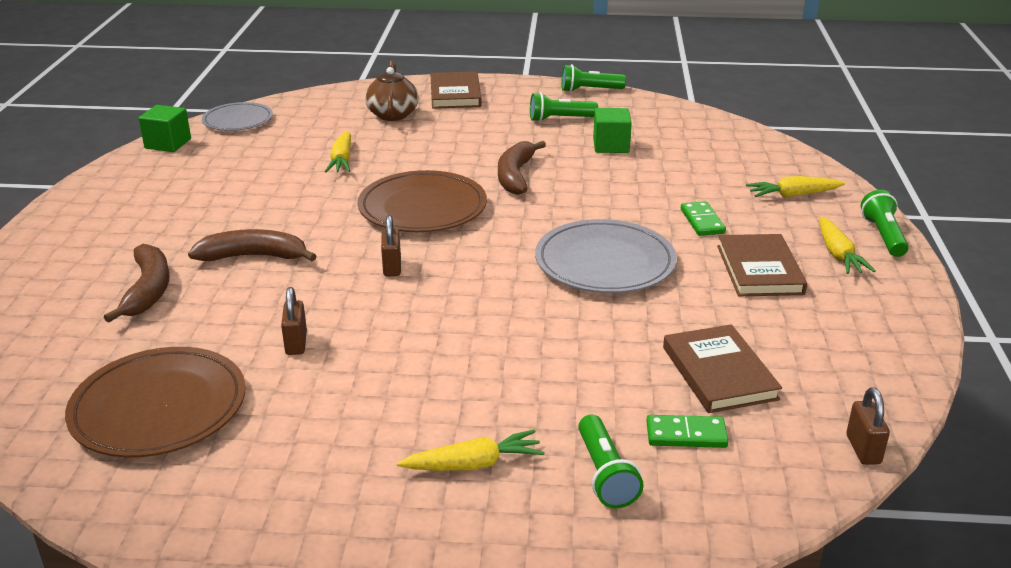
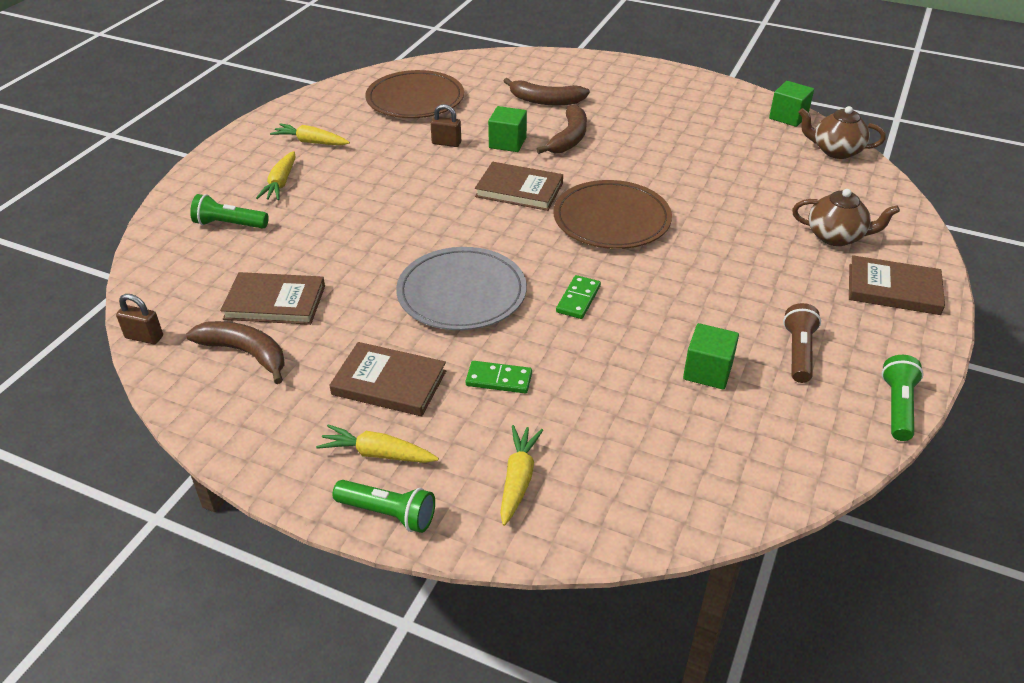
camera: 110 degrees right, 10 degrees up
grey plate [202,102,273,131] -> brown teapot [798,106,886,159]
yellow carrot [325,131,351,172] -> yellow carrot moved to [270,123,350,145]
brown padlock [381,215,401,277] -> brown book [475,162,563,211]
brown banana [498,141,546,195] -> brown banana moved to [186,321,285,384]
green flashlight [530,92,598,122] -> brown flashlight [783,303,821,383]
green domino [646,415,729,448] -> green domino moved to [556,275,601,319]
none -> green cube [488,106,527,152]

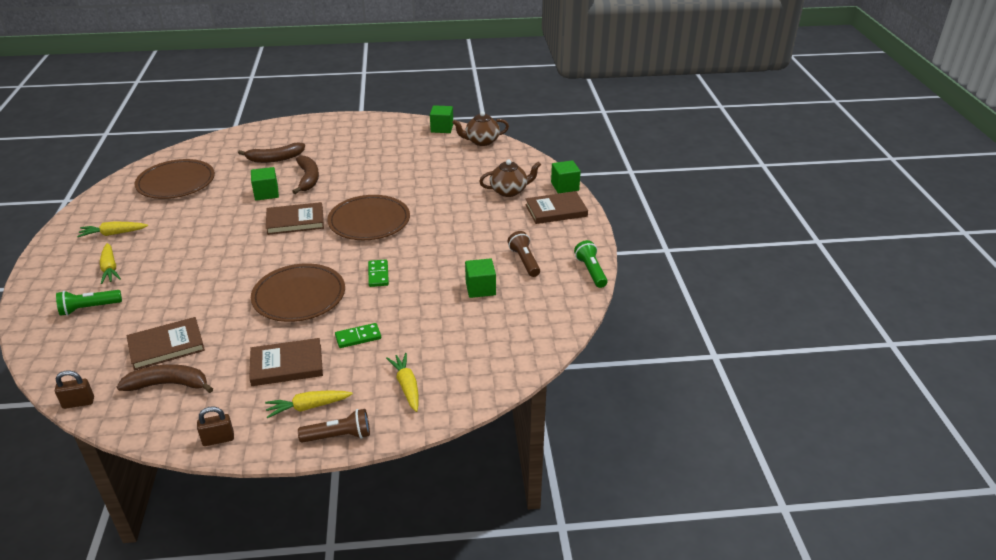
camera: 30 degrees left, 5 degrees down
green flashlight [332,480,435,533] -> brown flashlight [298,409,370,443]
grey plate [396,247,527,330] -> brown plate [251,263,345,322]
brown padlock [430,104,461,147] -> brown padlock moved to [197,406,234,446]
none -> green cube [551,160,581,193]

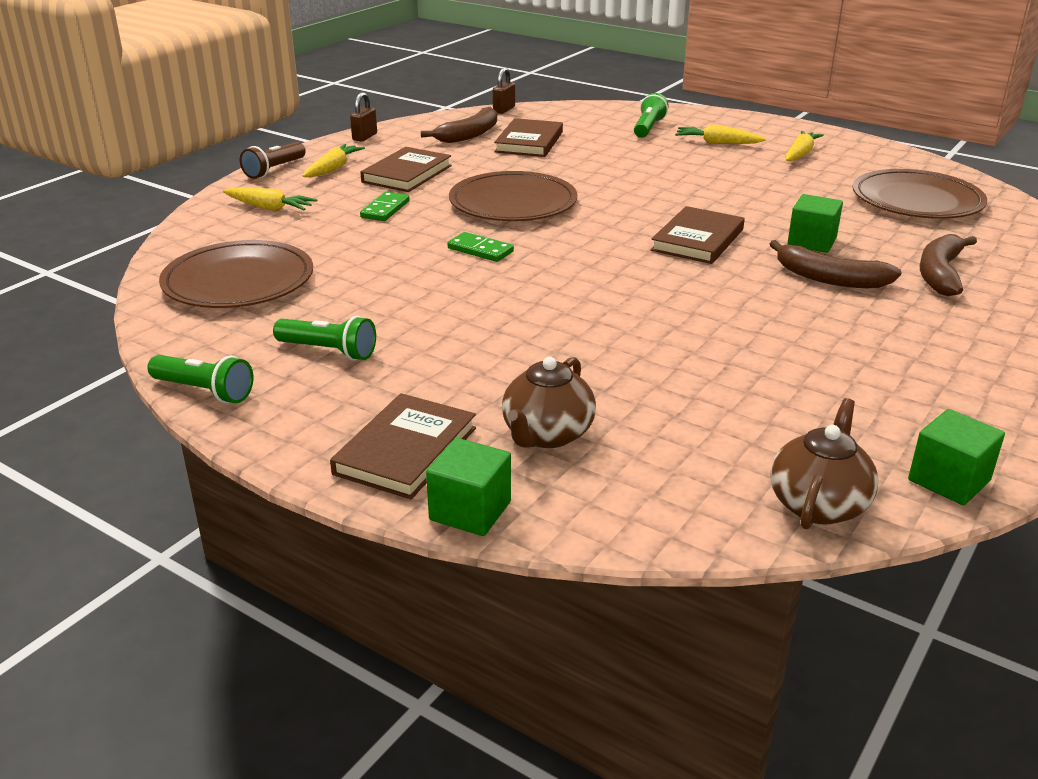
camera: 130 degrees right, 5 degrees down
brown plate [327,195,410,240] -> brown plate moved to [159,240,313,308]
green cube [465,258,496,298] -> none
brown flashlight [508,231,540,277] -> green flashlight [273,316,376,361]

